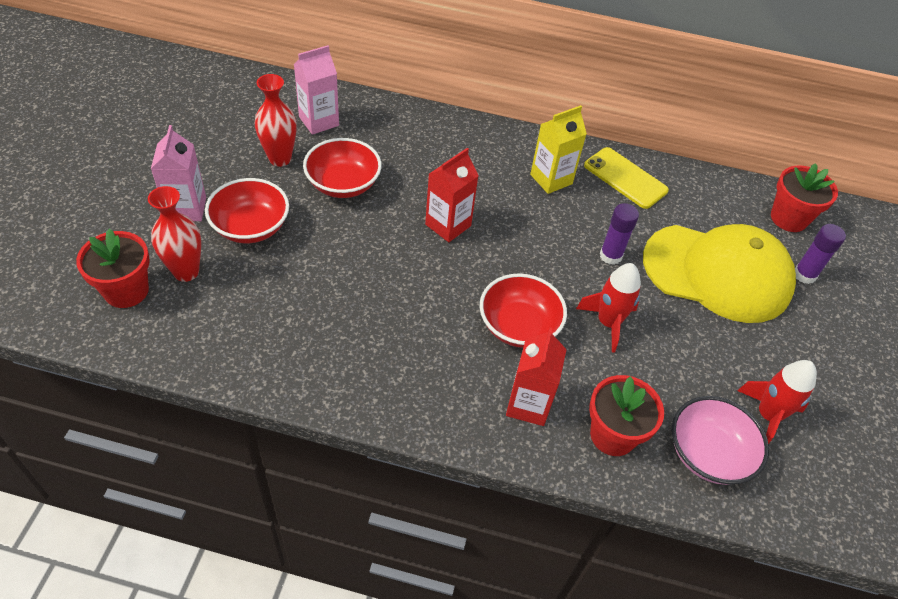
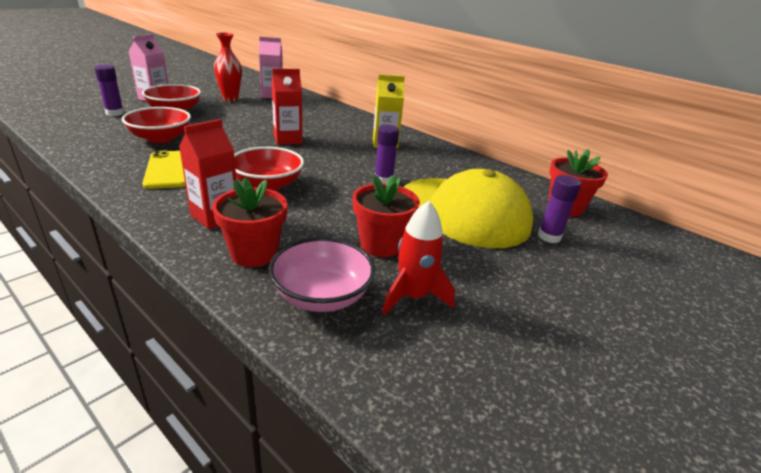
camera: 30 degrees right, 20 degrees down
red flower pot [76,229,150,308] -> red flower pot moved to [353,175,420,257]
red vase [148,186,201,282] -> purple glue stick [94,65,124,116]
red bowl [303,138,382,198] -> red bowl moved to [122,107,191,143]
red rocket [576,263,641,353] -> none
yellow phone [584,147,669,209] -> yellow phone moved to [142,151,186,189]

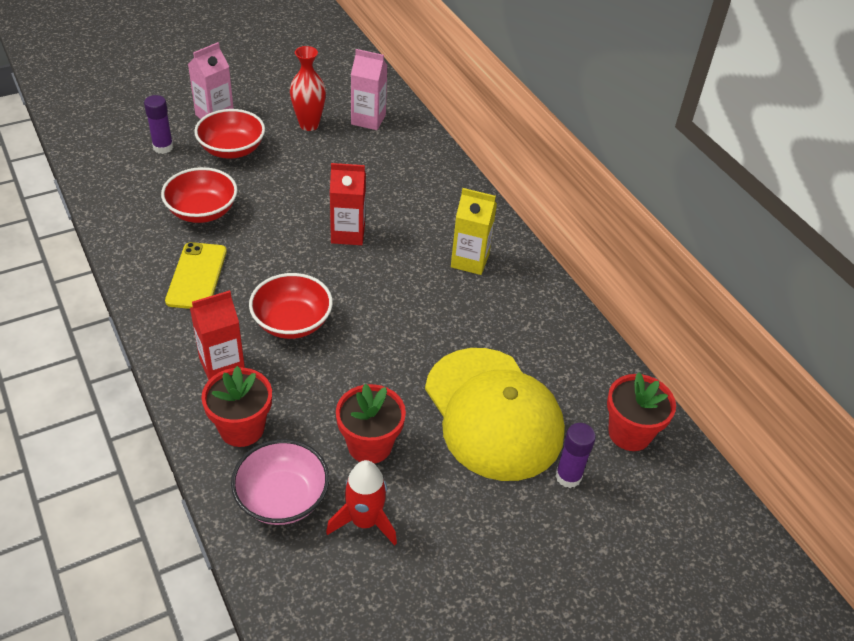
camera: 20 degrees right, 15 degrees up
purple glue stick [375,125,399,184] -> none

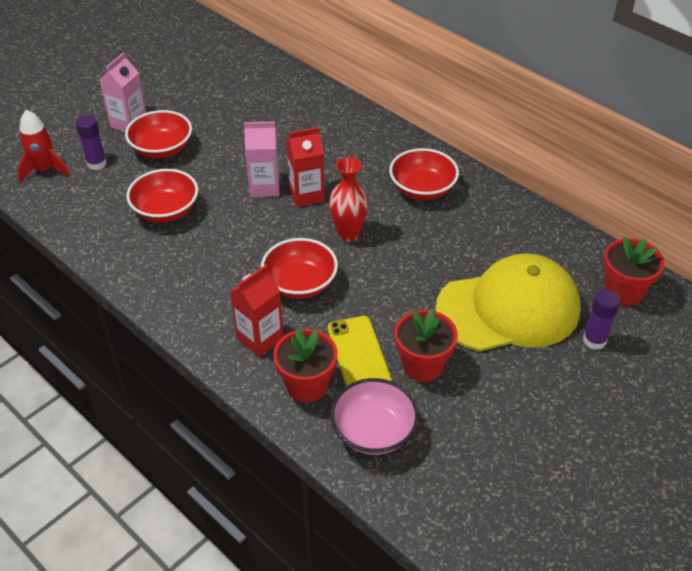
camera: 15 degrees left, 0 degrees up
yellow phone [165,242,227,309] -> yellow phone moved to [328,316,392,386]
red vase [290,46,326,131] -> red vase moved to [329,157,368,242]
red rocket [326,460,397,546] -> red rocket moved to [17,110,70,183]
pink carton [351,49,388,130] -> pink carton moved to [244,122,280,197]
yellow cap [425,348,565,481] -> yellow cap turned 60 degrees counterclockwise [435,253,581,351]
yellow carton [451,188,497,275] -> red bowl [389,148,459,200]

